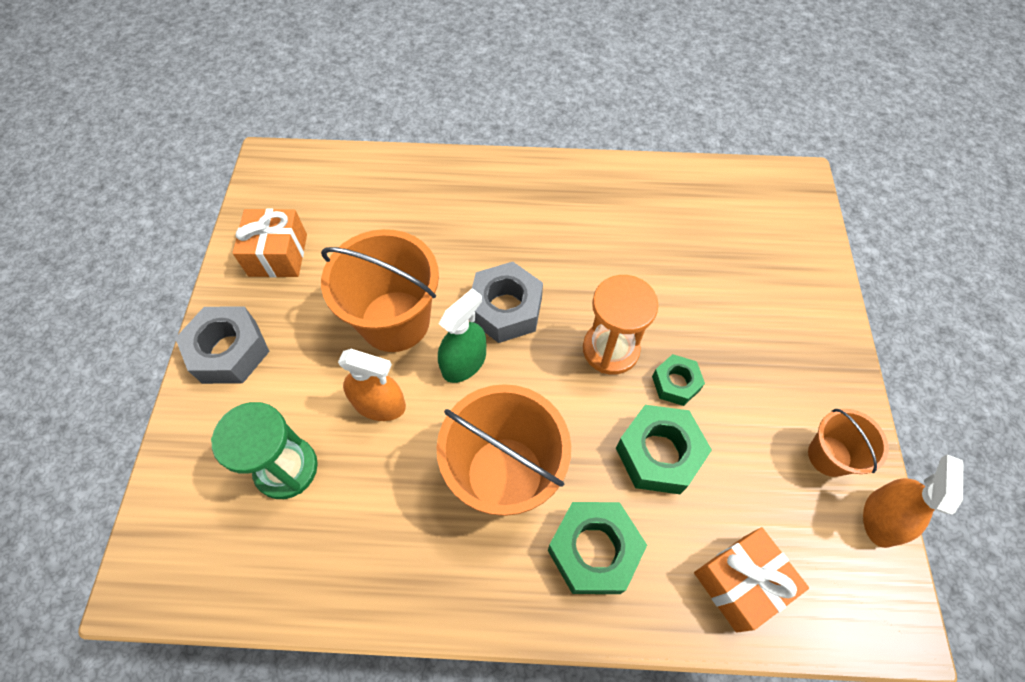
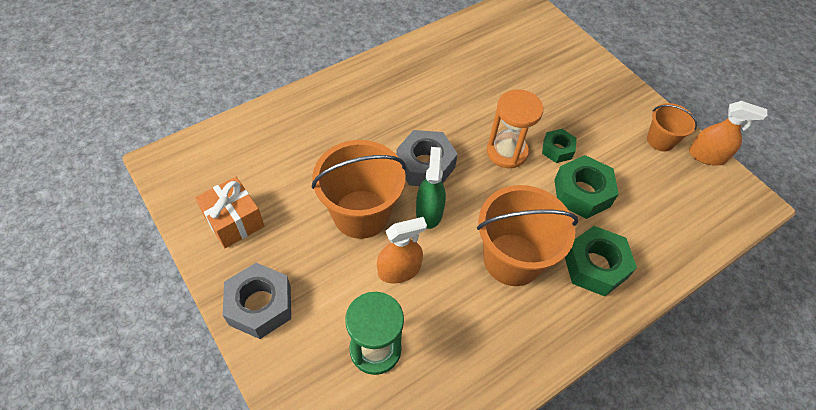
camera: 40 degrees left, 5 degrees down
orange gift [694,527,809,633] -> none
orange spray bottle [863,455,963,548] -> orange spray bottle turned 120 degrees clockwise [689,101,767,166]

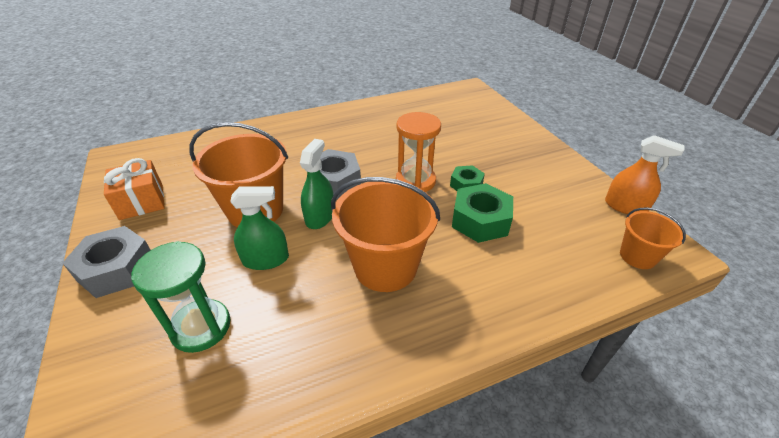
camera: 15 degrees right, 15 degrees down
orange spray bottle [377,217,427,283] -> green spray bottle [230,186,289,270]
green nut [565,226,637,297] -> none
orange bucket [647,103,697,151] -> orange bucket moved to [620,207,686,269]

